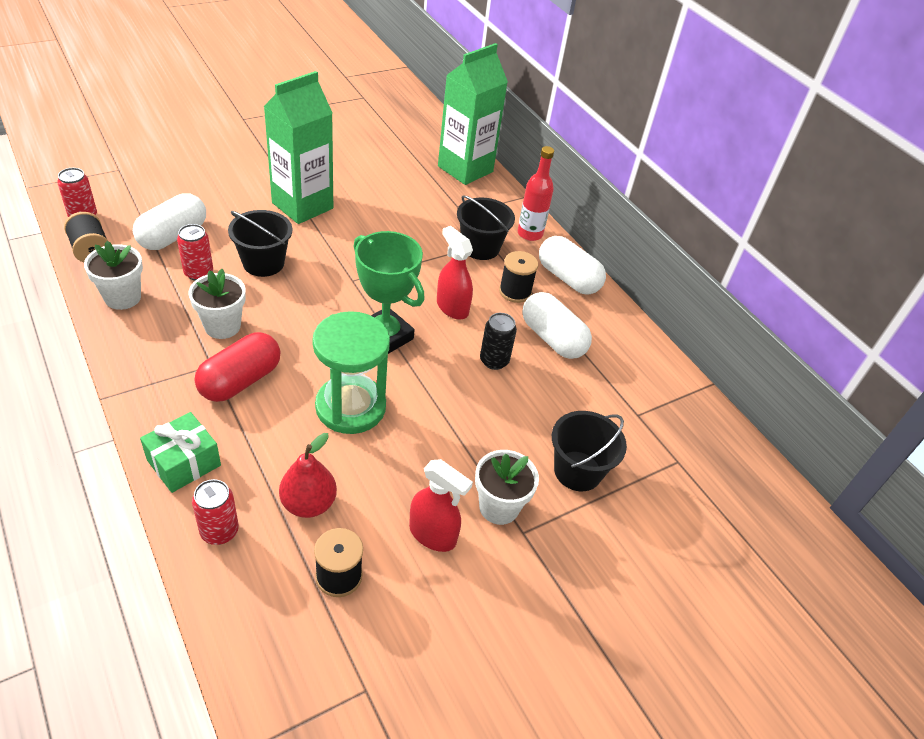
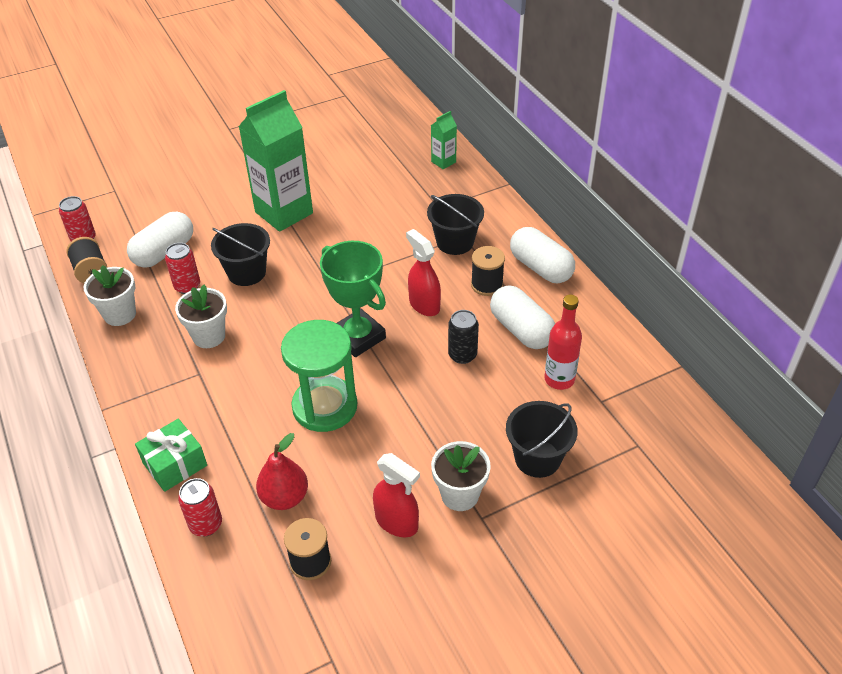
camera: 10 degrees right, 0 degrees up
red capsule [195,332,280,402] -> none
green carton [438,43,508,185] -> green carton [431,111,457,169], size x0.45
red bottle [518,146,554,241] -> red bottle moved to [544,295,582,390]

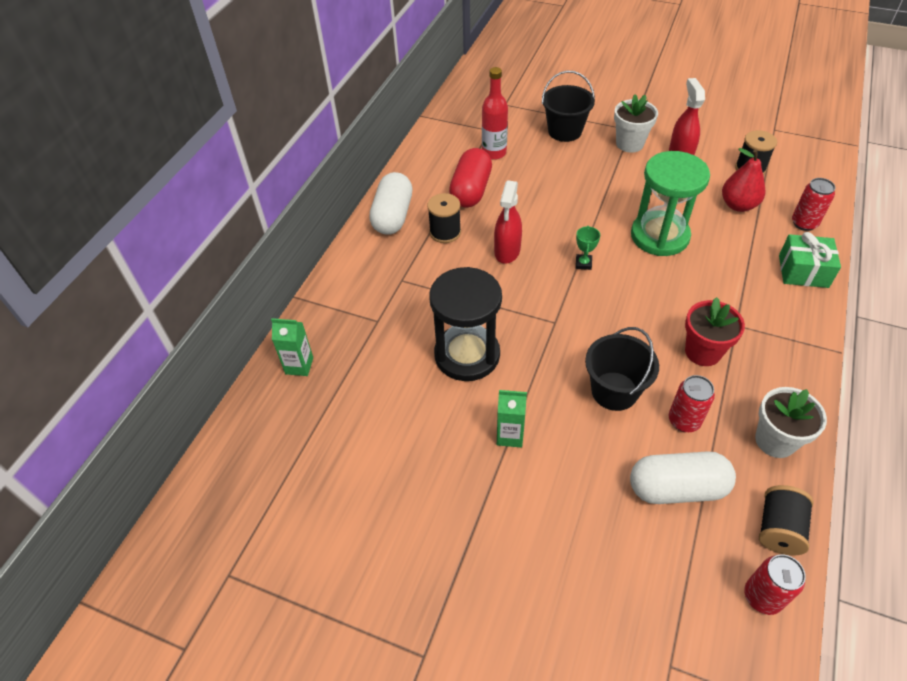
camera: 130 degrees left, 5 degrees up
white flower pot [175,285,227,348] -> red flower pot [685,297,745,366]
green carton [238,90,313,232] -> green carton [497,390,527,448], size x0.45
green trophy [320,241,386,357] -> green trophy [576,226,600,270], size x0.40
black bucket [427,194,484,255] -> none
black can [448,310,479,364] -> none
white capsule [490,286,555,349] -> red capsule [449,148,492,208]
none -> black hourglass [429,267,502,381]

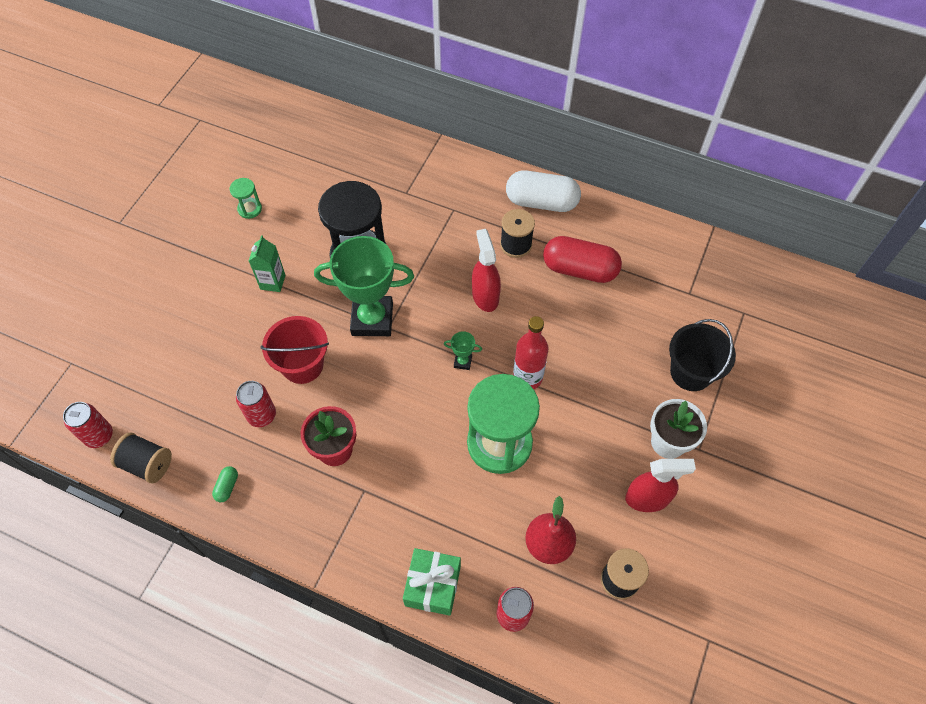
camera: 90 degrees right, 10 degrees up
green carton [271,318,313,376] -> none
red bottle [482,67,508,160] -> red bottle moved to [513,316,548,389]
red spray bottle [494,180,522,264] -> red spray bottle turned 60 degrees clockwise [472,229,501,312]
black bucket [585,327,659,411] -> red bucket [260,316,329,384]
white capsule [630,451,736,504] -> none
white flower pot [755,387,827,458] -> green capsule [212,466,238,502]
none -> green hourglass [230,178,262,219]
none -> green trophy [314,236,414,336]

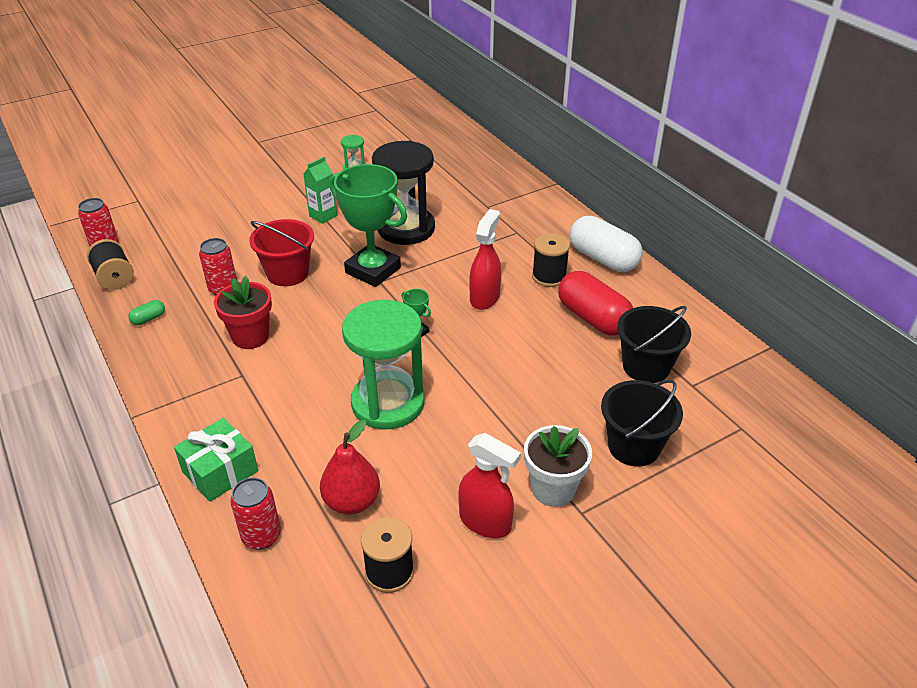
camera: 35 degrees right, 20 degrees down
red bottle [513,316,548,389] -> none
none -> black bucket [617,306,691,383]

